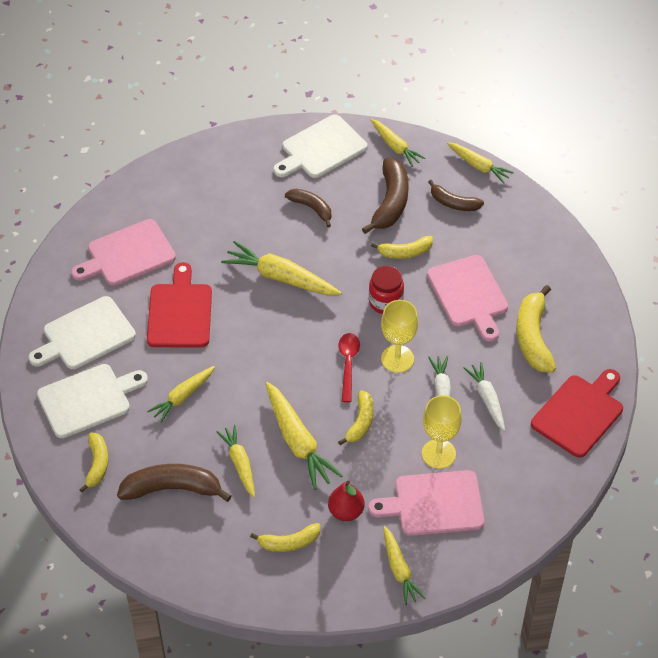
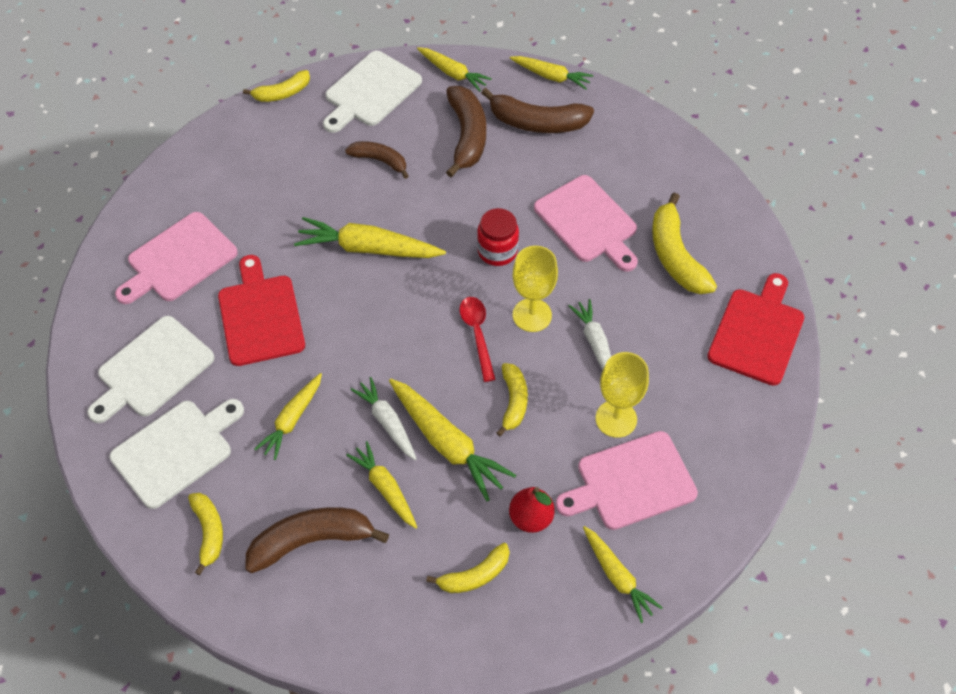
camera: 15 degrees left, 5 degrees up
yellow banana [371,236,433,259] -> yellow banana moved to [243,70,310,102]
brown banana [428,180,484,211] -> brown banana [481,88,594,133], size x1.62
white carrot [464,362,505,431] -> white carrot moved to [350,377,417,460]

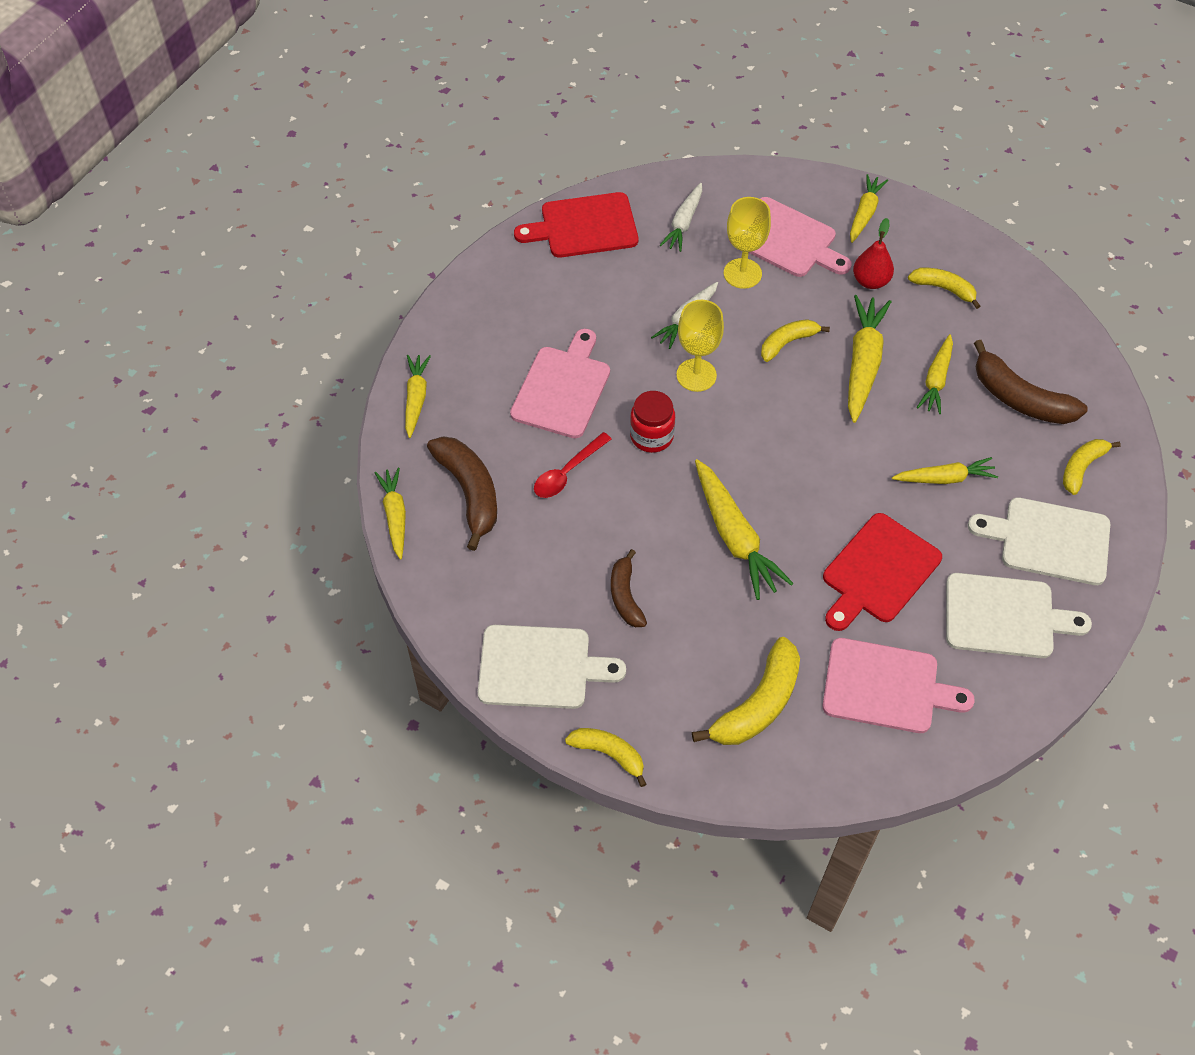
camera: 125 degrees left, 0 degrees up
white carrot [350,377,417,460] -> white carrot moved to [660,183,702,252]
yellow carrot [417,47,492,92] -> yellow carrot moved to [405,355,431,438]
brown banana [446,86,486,177] -> none
red spoon [459,297,496,382] -> red spoon moved to [534,432,611,498]
yellow banana [652,193,717,294] -> yellow banana moved to [692,637,800,745]

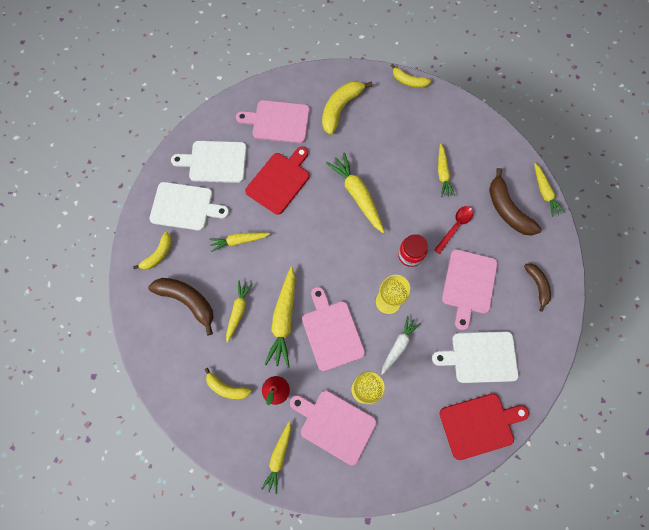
camera: 175 degrees right, 15 degrees up
yellow carrot [405,355,431,438] -> yellow carrot moved to [438,144,455,197]
white cutting board [478,625,626,709] -> white cutting board moved to [432,331,519,383]
brown banana [611,549,647,627] -> brown banana moved to [524,264,551,312]
white carrot [660,183,702,252] -> none
yellow banana [761,319,830,362] -> pink cutting board [302,287,365,371]

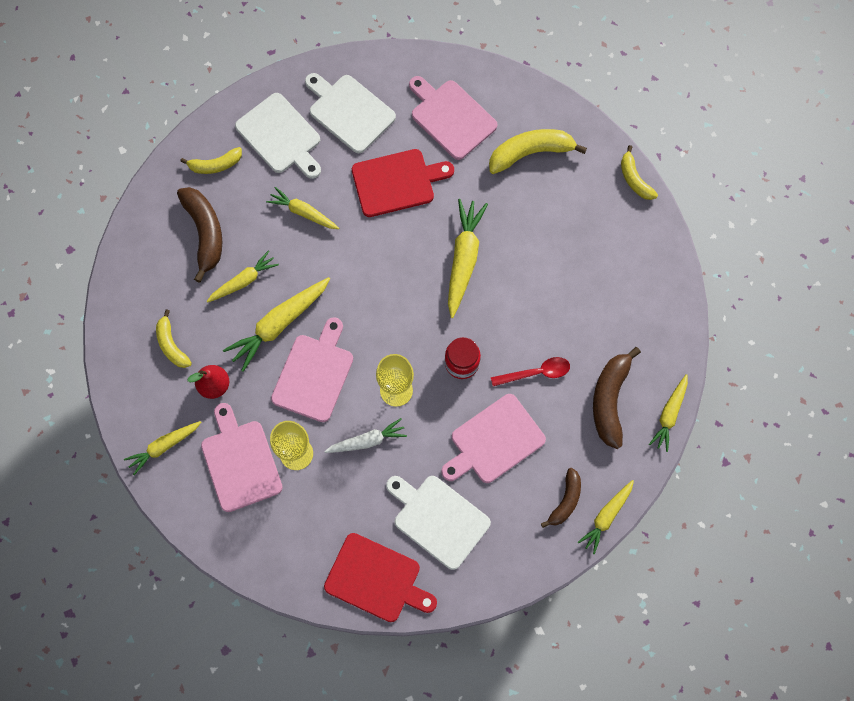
camera: 40 degrees right, 0 degrees up
yellow carrot [438,144,455,197] -> yellow carrot moved to [577,480,634,555]

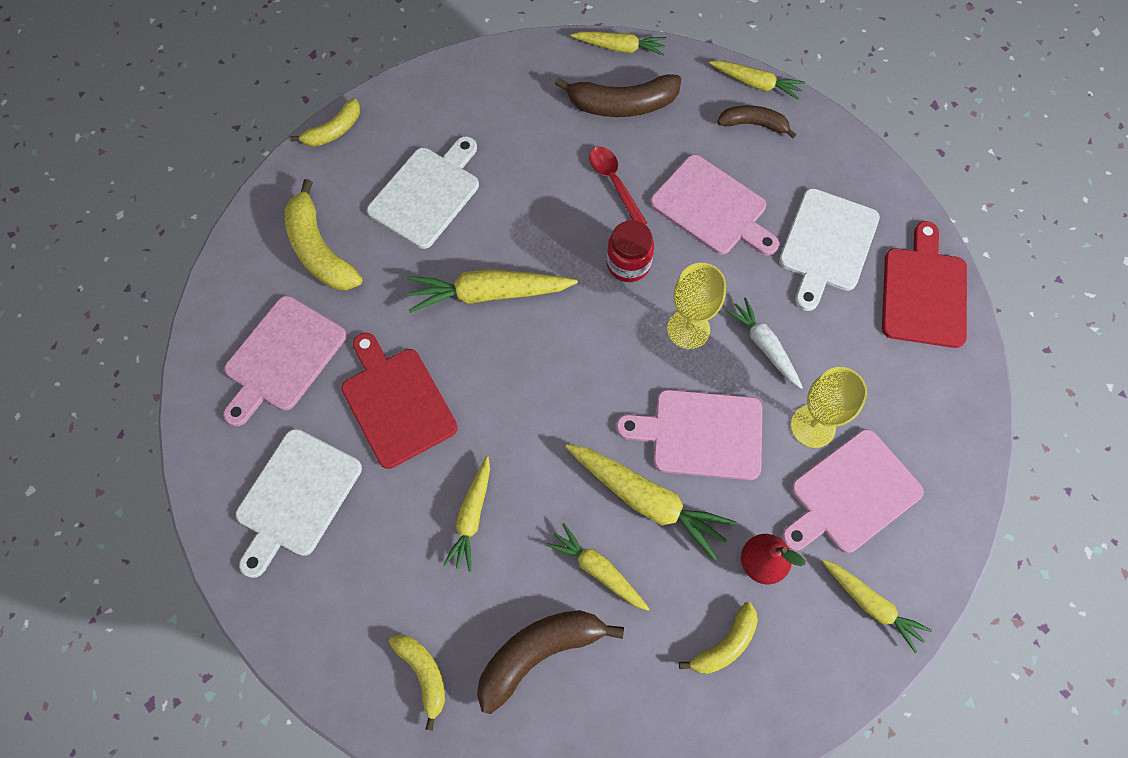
camera: 105 degrees left, 5 degrees down
white cutting board [235,93,321,179] -> white cutting board moved to [367,136,479,249]

